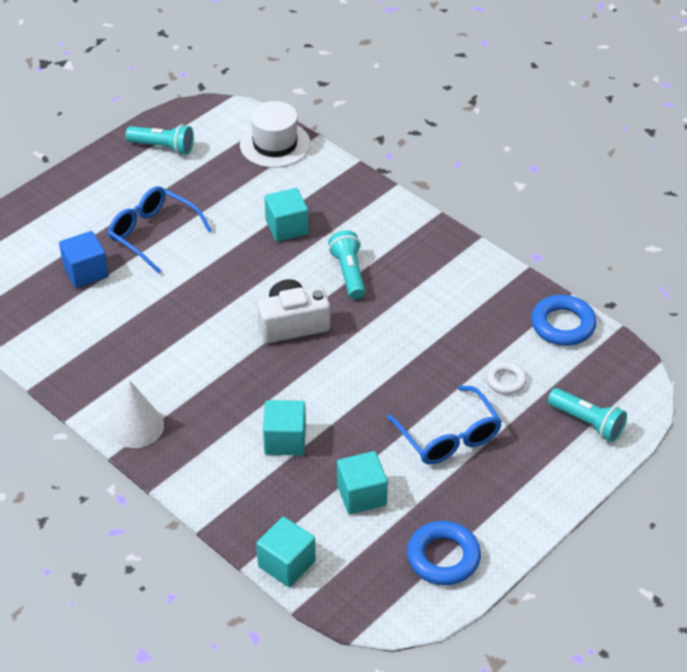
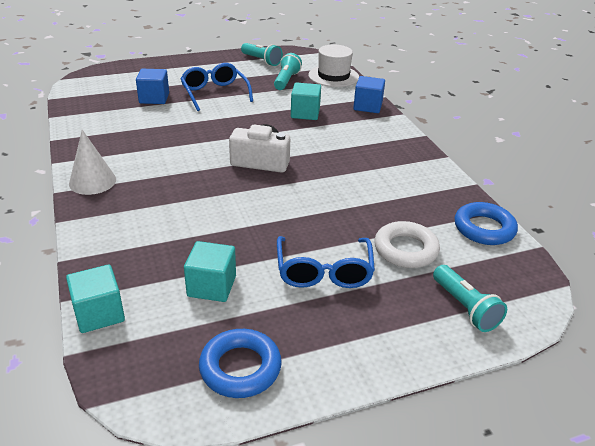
camera: 25 degrees right, 10 degrees down
turquoise cube [263,400,306,455] -> none
turquoise flashlight [328,230,365,299] -> turquoise flashlight moved to [274,53,302,90]
white ring [486,362,527,394] -> white ring [374,221,440,268], size x1.65
none -> blue cube [353,76,385,113]

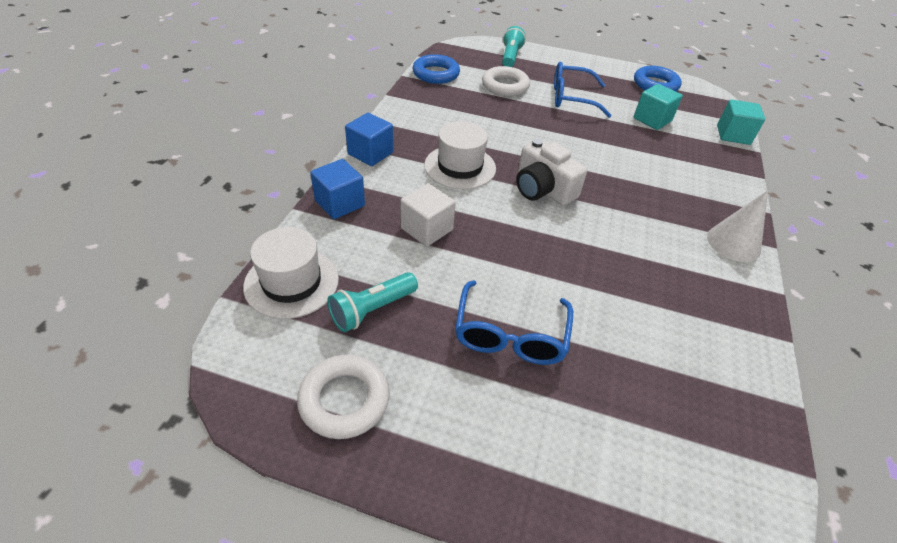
camera: 145 degrees left, 10 degrees up
blue cube [136,69,169,104] -> blue cube moved to [345,113,393,166]
turquoise flashlight [241,43,283,66] -> white ring [297,354,390,439]
blue glasses [277,236,375,288] -> blue glasses turned 120 degrees counterclockwise [554,62,612,118]
turquoise cube [291,82,321,120] -> white cube [400,183,456,247]
none -> white hat [424,121,496,189]

